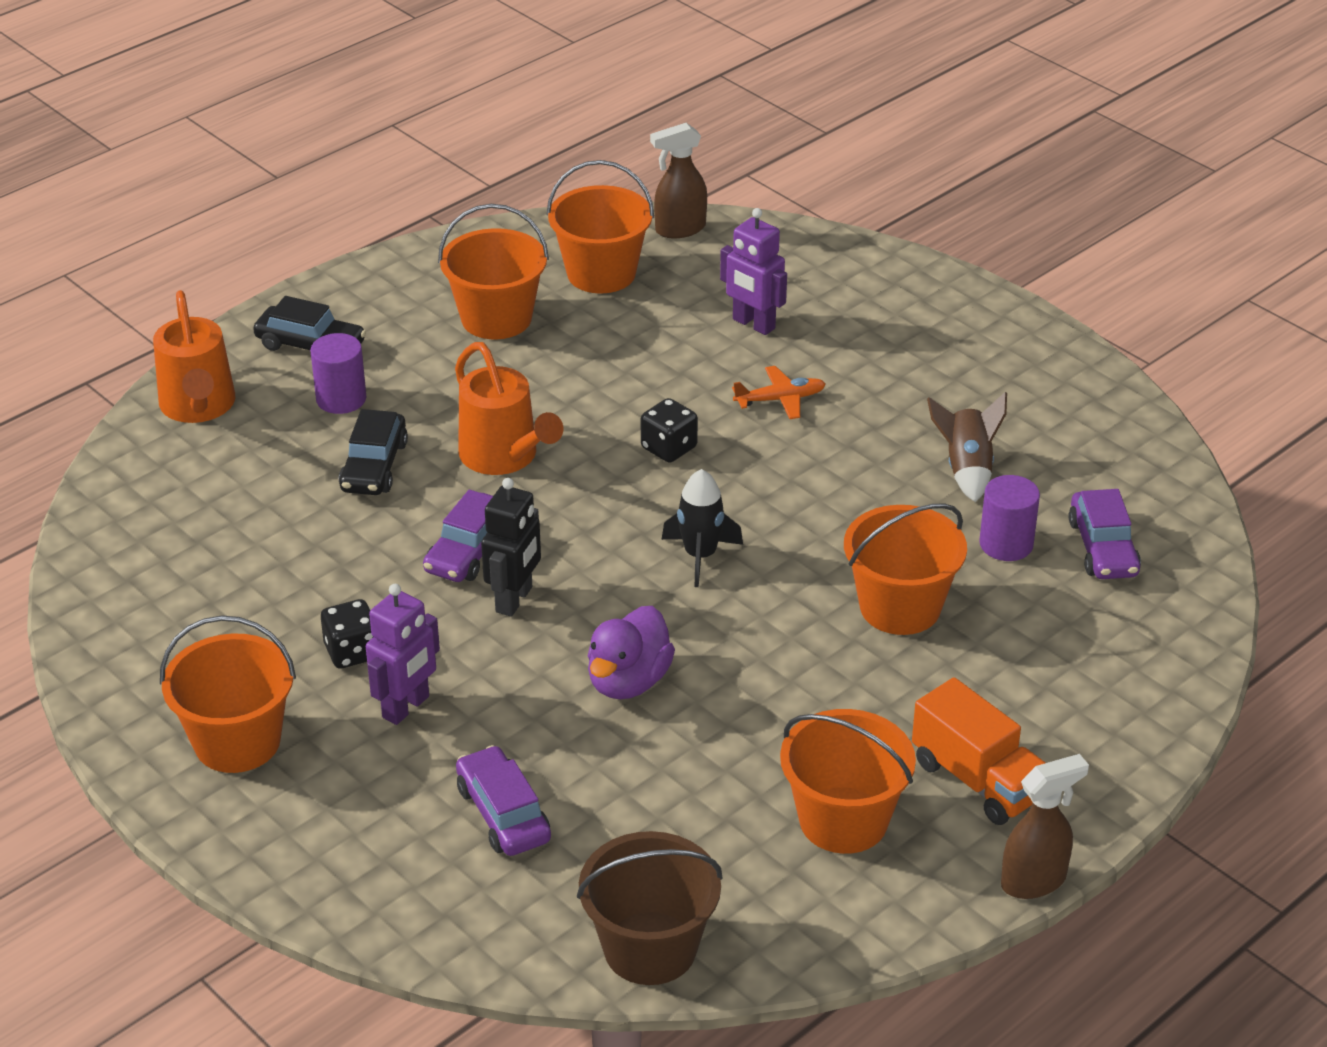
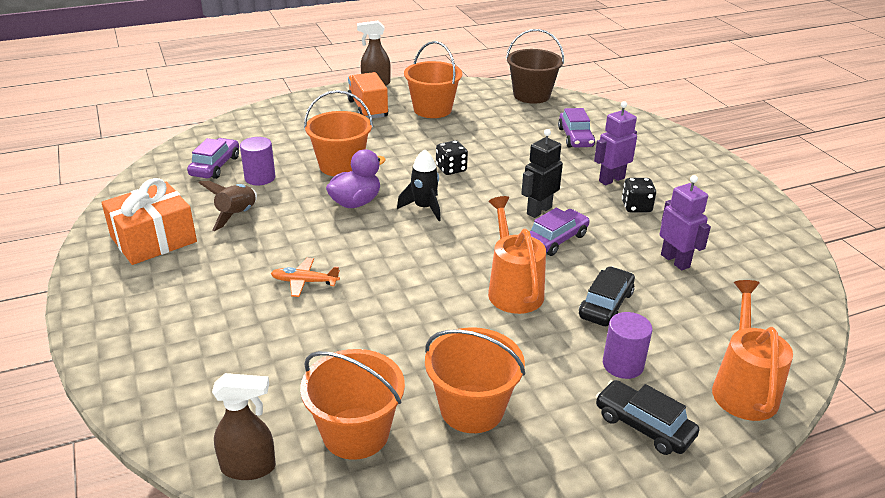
camera: 160 degrees left, 5 degrees down
orange bucket [160,615,296,773] -> none
purple duck [588,606,675,699] -> purple duck moved to [326,149,386,208]
black dice [641,398,698,463] -> black dice moved to [436,140,468,175]
purple robot [720,208,787,335] -> purple robot moved to [660,175,711,270]
none -> orange gift [101,178,197,265]

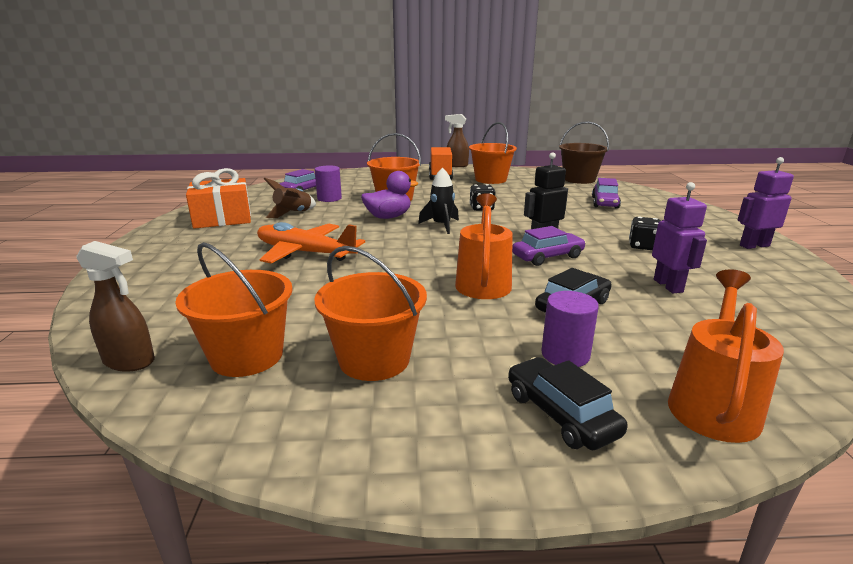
camera: 20 degrees right, 10 degrees down
orange plane [271,258,340,297] -> orange plane [257,222,365,264], size x1.96
purple robot [594,101,637,185] -> purple robot moved to [737,157,794,249]

